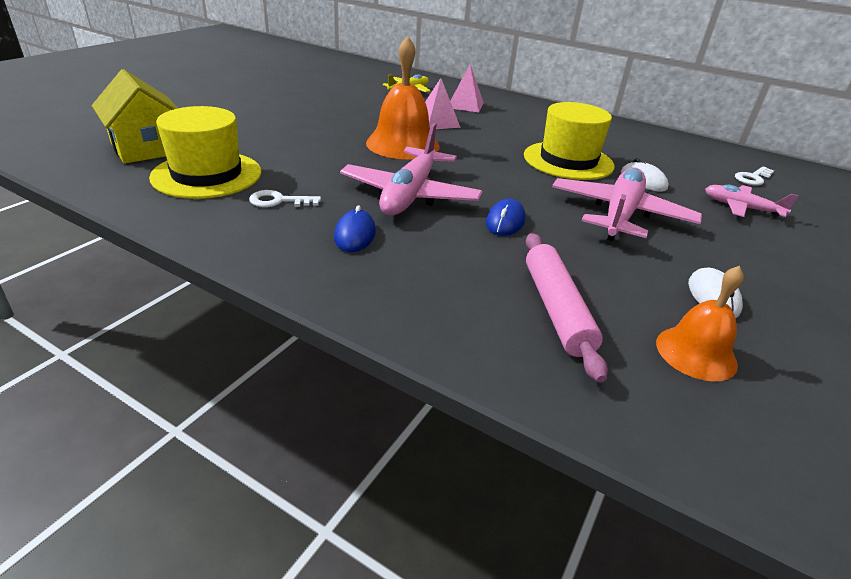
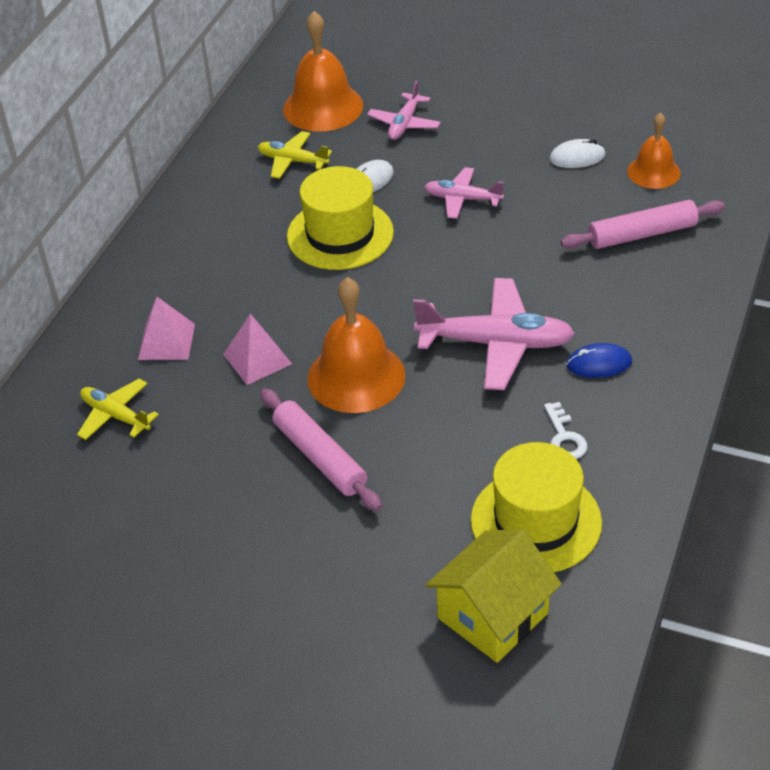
camera: 95 degrees left, 10 degrees up
blue mouse [486,199,526,236] -> none
pink plane [552,167,702,241] -> pink plane [424,167,504,219], size x0.57
white key [735,166,774,185] -> orange bell [283,11,363,132]
none -> yellow plane [258,131,332,179]
none -> pink rolling pin [261,388,382,511]

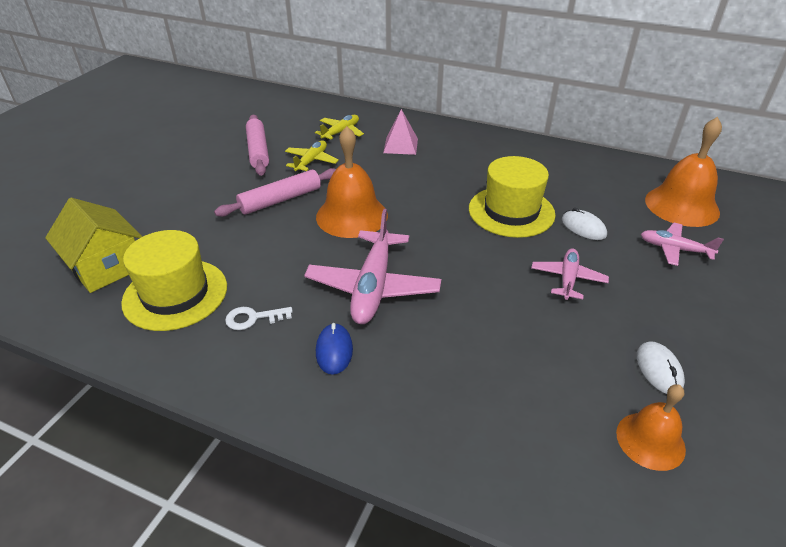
camera: 90 degrees right, 5 degrees down
pink pyramid [223,314,292,385] -> none
yellow plane [258,131,332,179] -> yellow plane moved to [285,140,339,173]
pink rolling pin [561,200,725,249] -> pink rolling pin moved to [246,115,269,176]

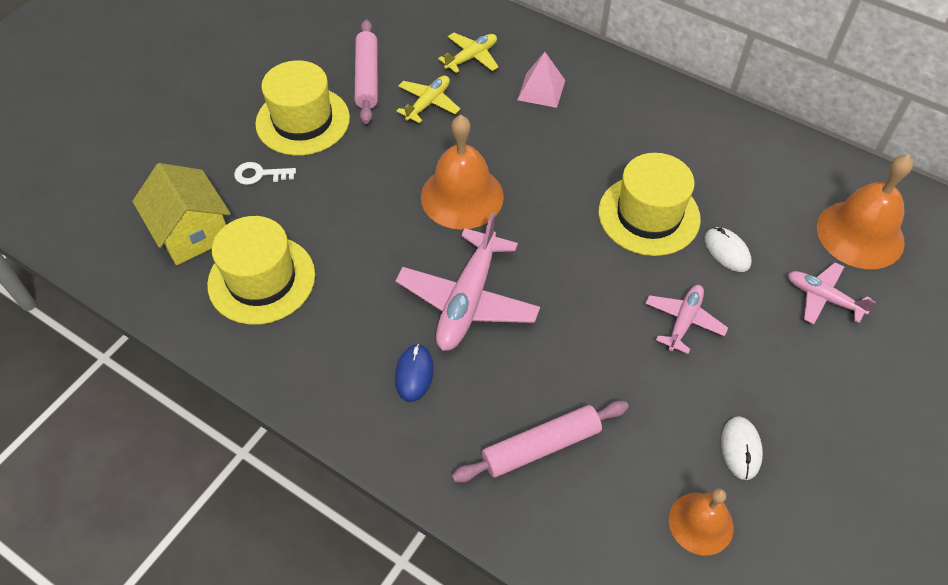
camera: 10 degrees right, 15 degrees up
pink rolling pin [214,168,336,217] -> pink rolling pin moved to [452,401,629,483]
white key [225,307,293,330] -> white key moved to [234,162,296,185]
none -> yellow hat [255,60,350,155]

